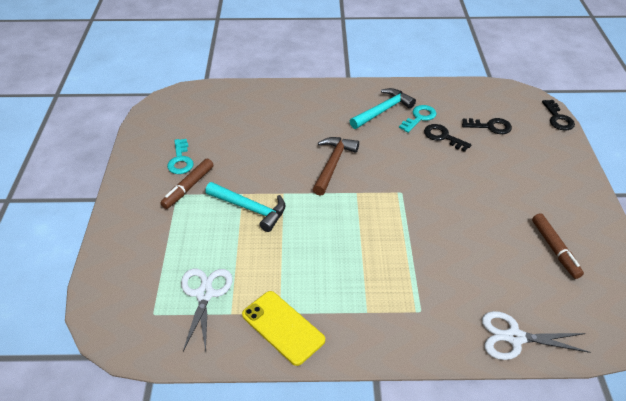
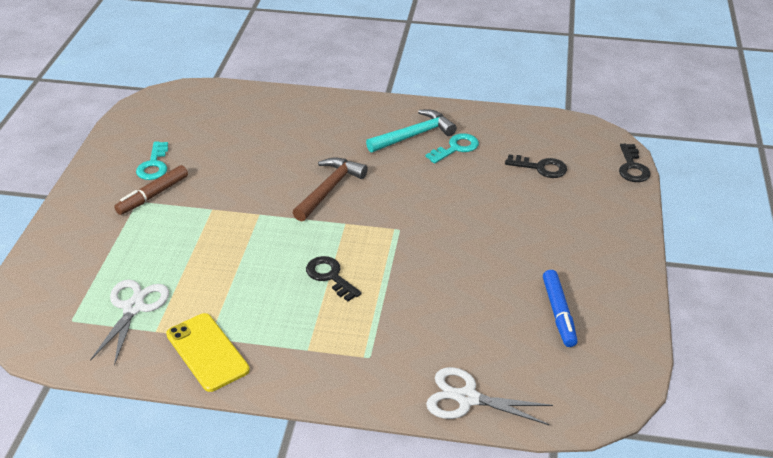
camera: 10 degrees right, 5 degrees down
turquoise hammer [205,182,286,232] -> none
black key [424,124,472,152] -> black key moved to [306,256,362,301]
brown marker [532,213,584,279] -> blue marker [543,270,578,347]

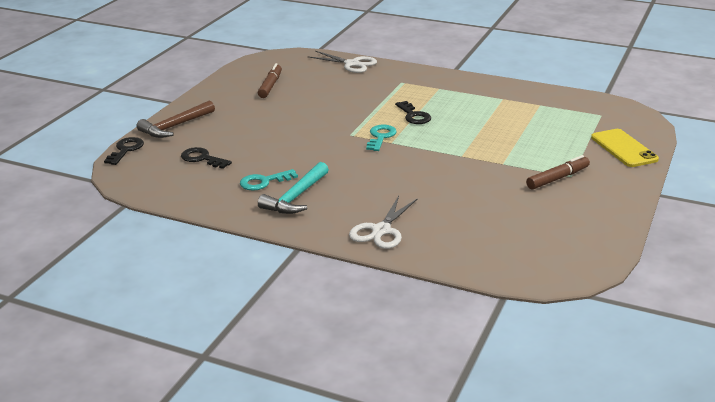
camera: 165 degrees left, 10 degrees down
white scissors [90,280,169,366] -> white scissors moved to [349,196,417,249]
turquoise key [136,141,168,180] -> turquoise key moved to [366,125,397,151]
yellow phone [166,313,250,392] -> yellow phone moved to [591,129,659,167]
brown hammer [293,158,368,222] -> brown hammer moved to [136,100,215,138]
turquoise hammer [366,110,457,153] -> turquoise hammer turned 45 degrees counterclockwise [258,162,329,214]
blue marker [543,270,578,347] -> brown marker [258,63,282,98]

